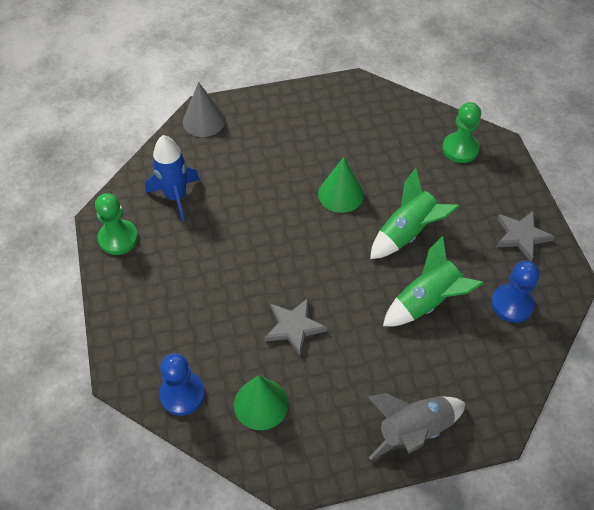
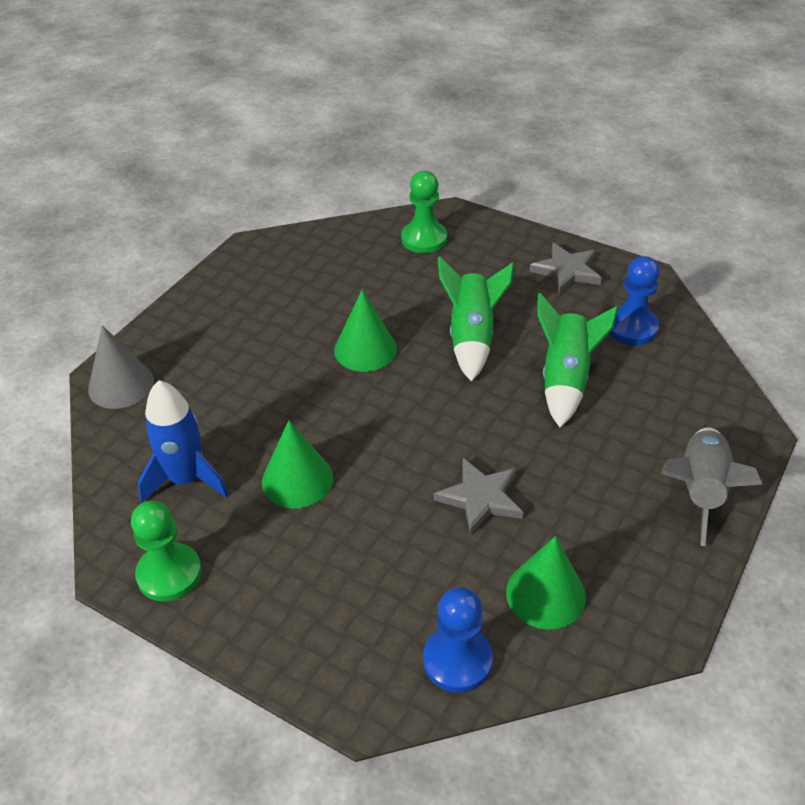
camera: 45 degrees left, 10 degrees down
none -> green cone [262,420,333,508]

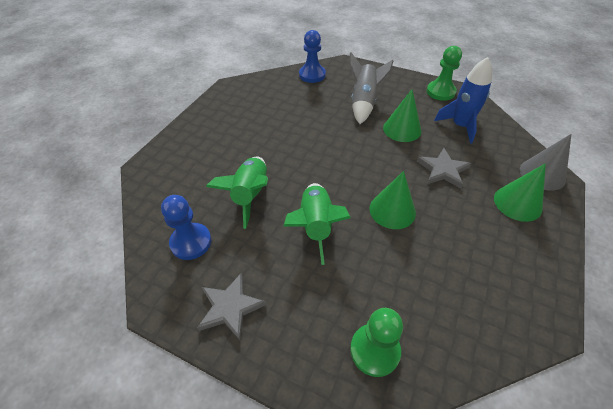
camera: 175 degrees right, 5 degrees up
grey star [434,458,523,535] -> grey star moved to [417,148,471,188]
green cone [506,536,586,629] -> green cone moved to [494,163,546,222]
grey rocket [661,427,762,546] -> grey rocket moved to [349,52,393,124]

